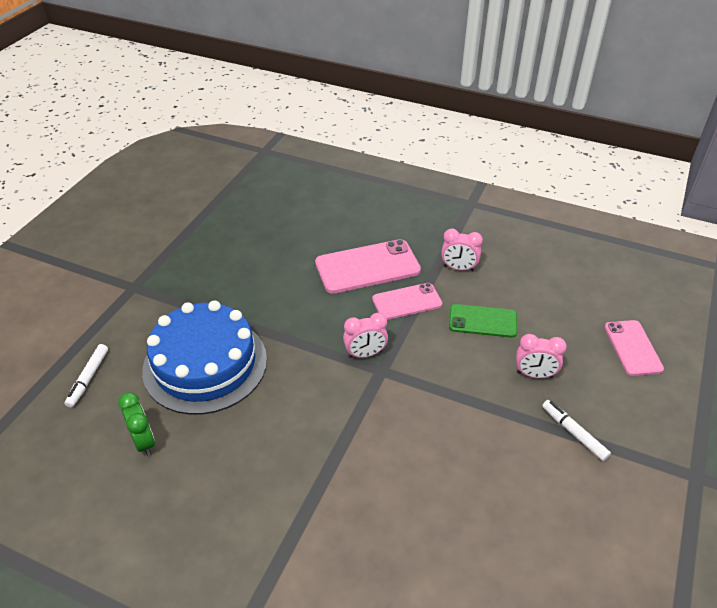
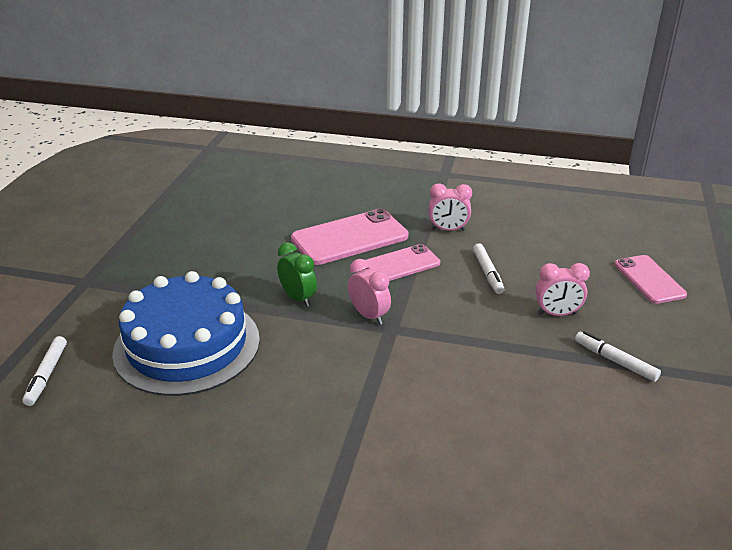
camera: 10 degrees left, 10 degrees down
green clock [118,392,155,456] -> green clock moved to [277,242,317,307]
pink clock [343,313,388,358] -> pink clock turned 105 degrees counterclockwise [348,259,391,325]
green phone [449,304,517,338] -> white marker [473,243,504,294]

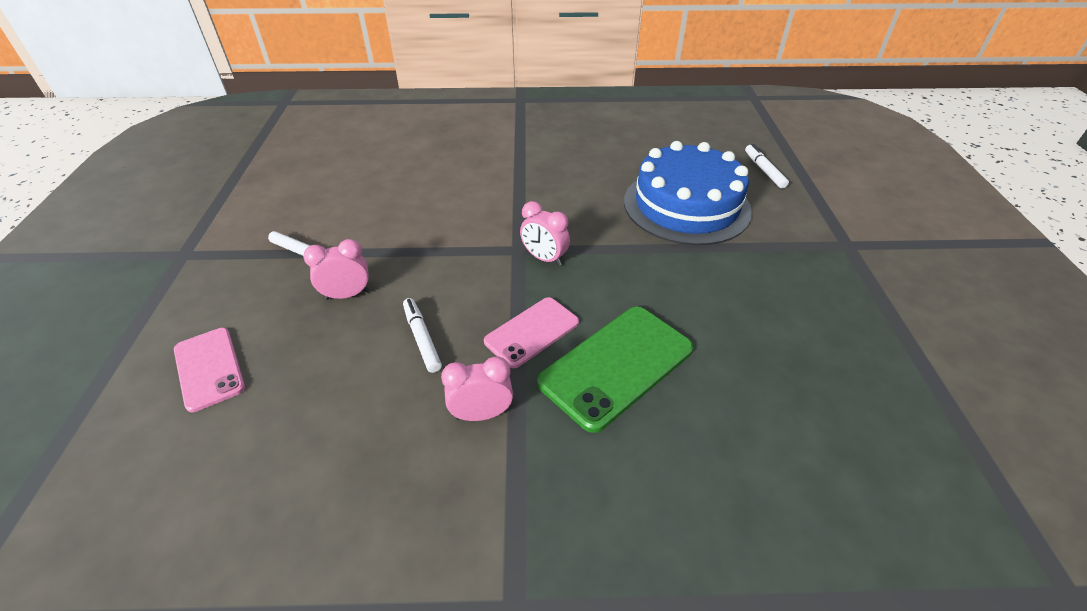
camera: 165 degrees right, 10 degrees up
green clock [277,242,317,307] -> none
pink phone [291,209,408,265] -> green phone [537,307,693,433]

